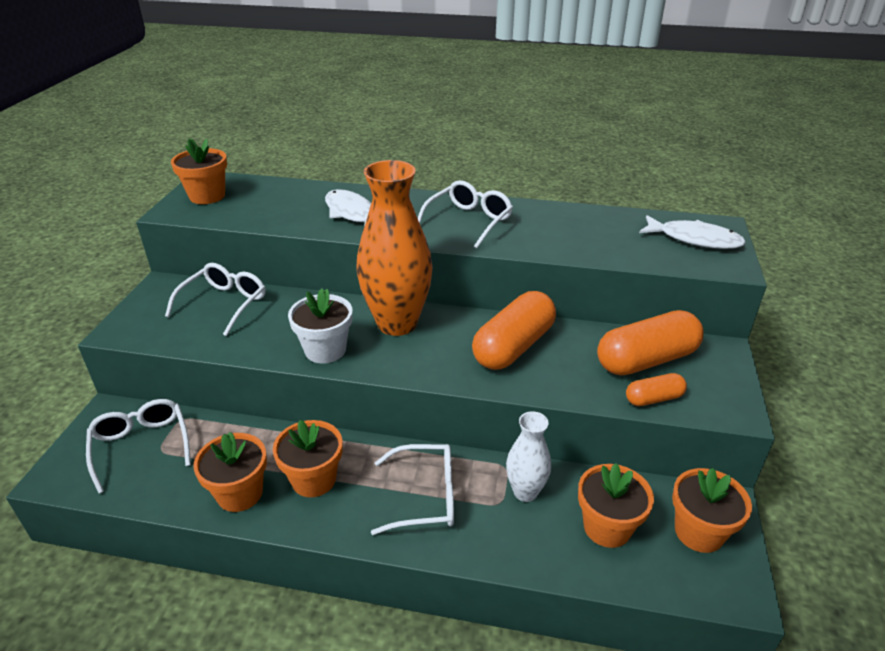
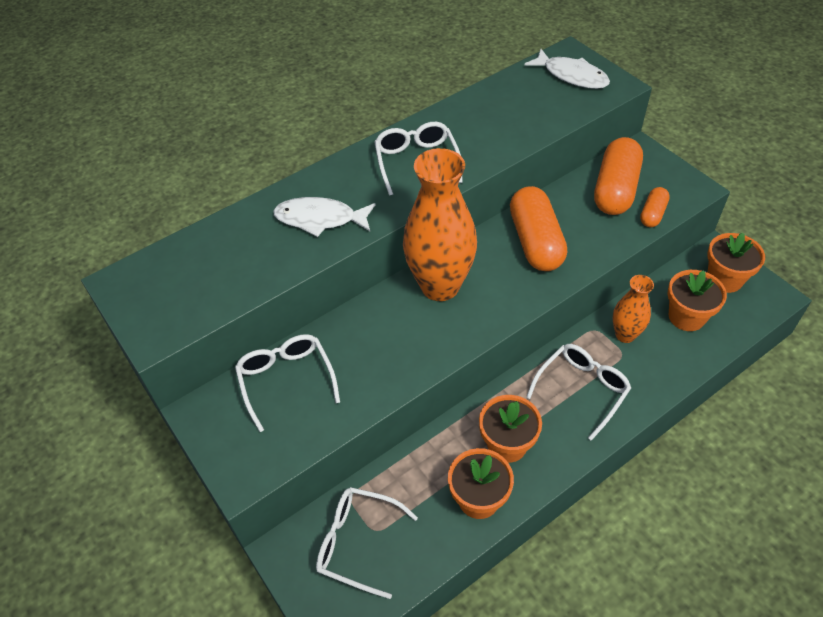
camera: 45 degrees left, 15 degrees up
orange flower pot [171,138,227,204] -> none
white flower pot [288,289,352,364] -> none
white vase [506,411,551,502] -> orange vase [613,275,654,343]
white fish [639,215,746,249] -> white fish turned 60 degrees clockwise [524,49,610,89]

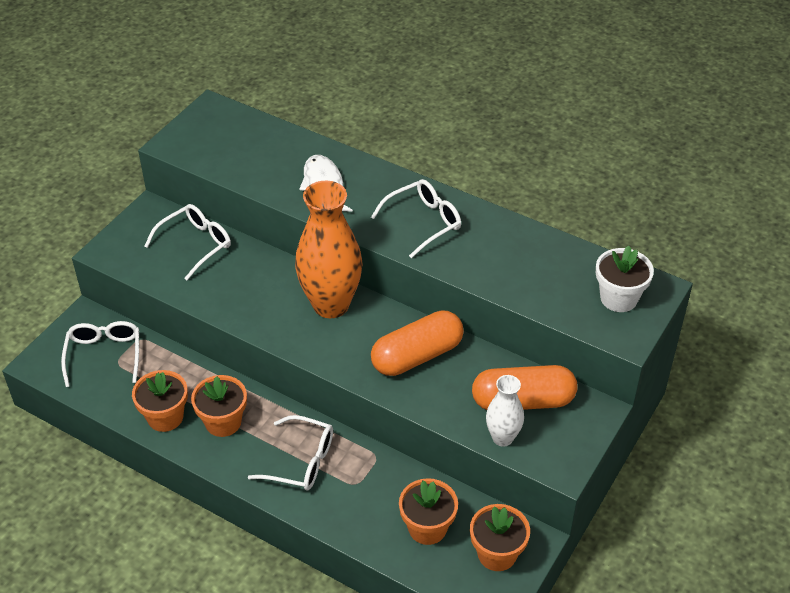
camera: 65 degrees right, 5 degrees down
white fish [524,49,610,89] -> white flower pot [596,246,654,312]
orange vase [613,275,654,343] -> none
orange capsule [640,187,670,227] -> white vase [486,375,524,447]

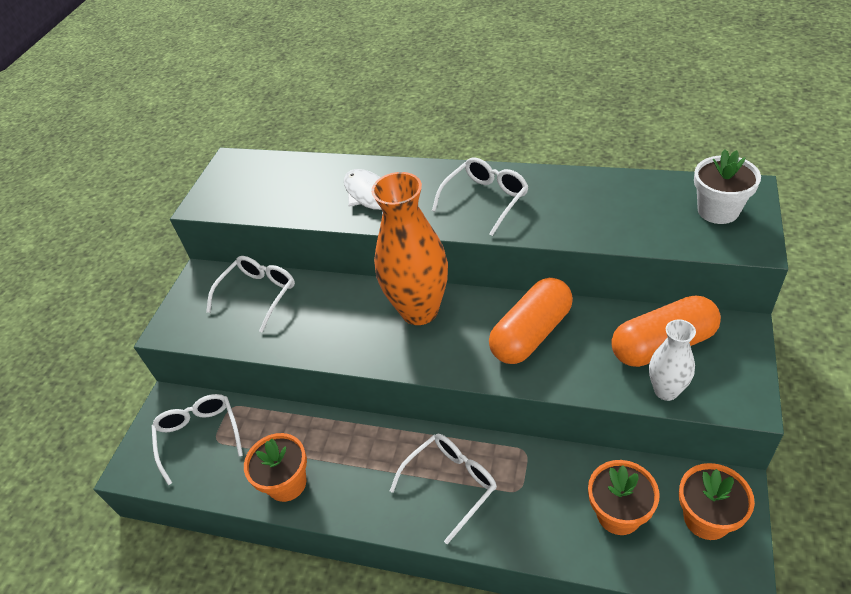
camera: 10 degrees left, 0 degrees up
orange flower pot [191,375,247,437] -> none
white glasses [248,415,333,491] -> white glasses turned 45 degrees counterclockwise [390,434,497,544]

